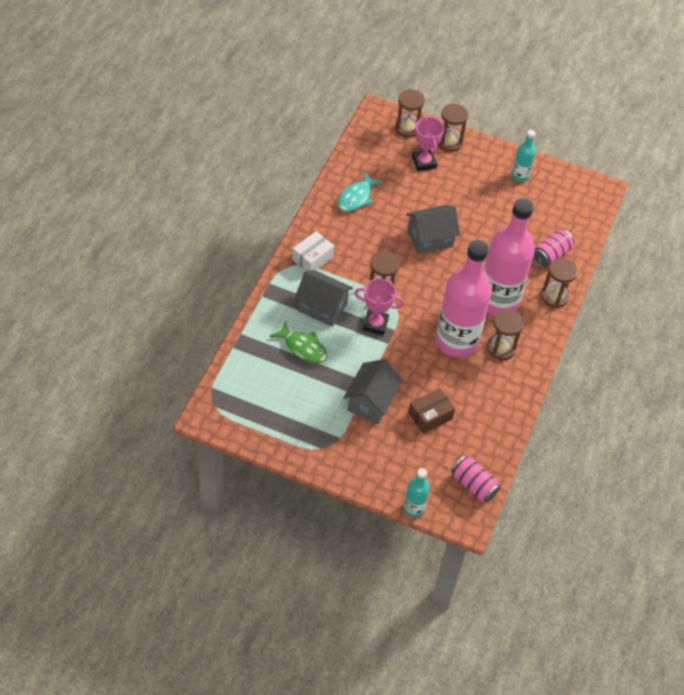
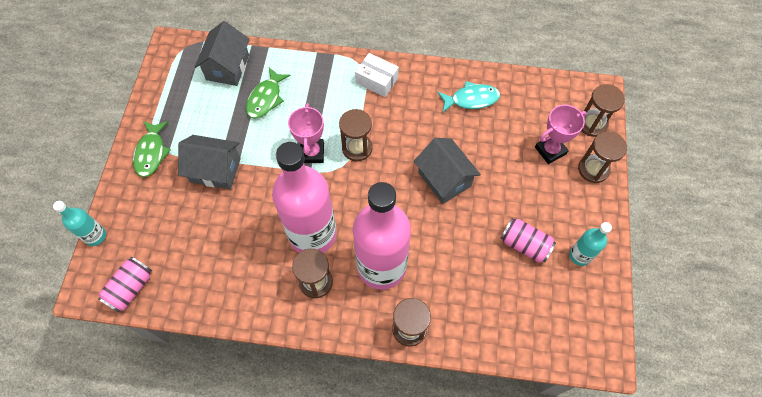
camera: 80 degrees right, 10 degrees up
grey house [294,270,353,327] -> grey house moved to [194,21,250,86]
turquoise fish [338,172,383,212] -> turquoise fish turned 150 degrees clockwise [437,81,500,112]
brown box [408,388,455,434] -> none
pink can [533,230,574,267] -> pink can moved to [500,218,556,263]
none -> green fish [133,121,171,177]

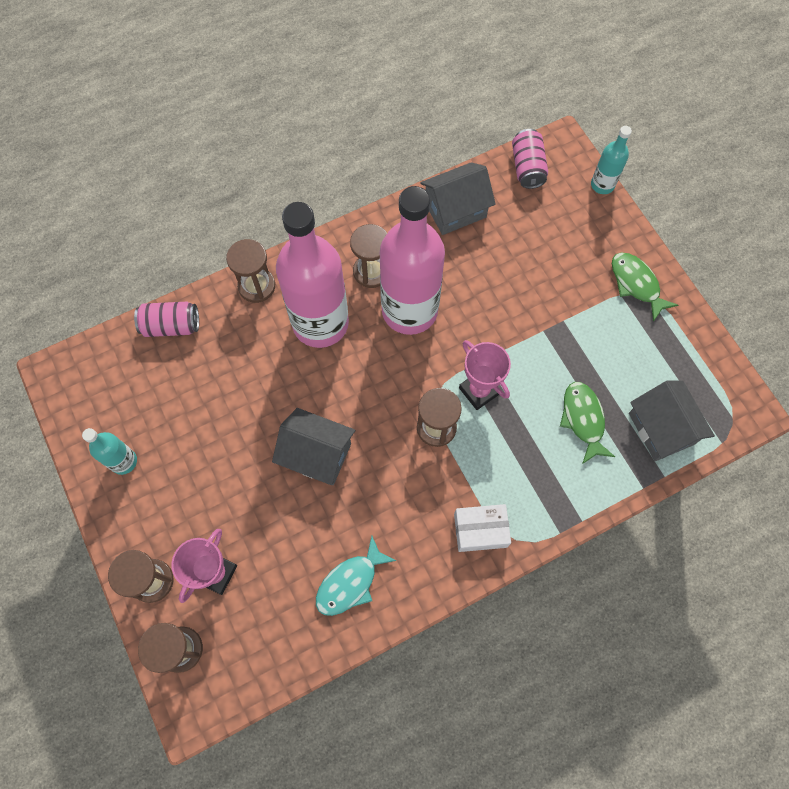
camera: 145 degrees right, 5 degrees up
grey house [178,135,241,189] -> grey house moved to [420,162,496,235]
pink can [500,218,556,263] -> pink can moved to [134,302,199,337]

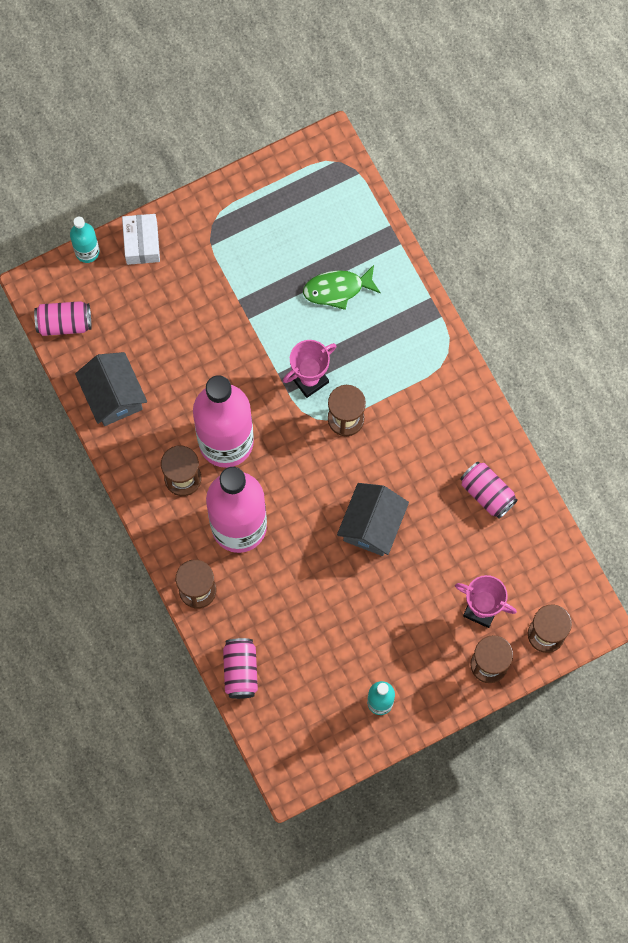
camera: 90 degrees left, 5 degrees up
turquoise fish [316,536,397,616] -> pink can [460,462,518,519]
white box [454,504,511,552] -> white box moved to [122,214,160,265]
green fish [612,252,678,322] -> none
grey house [629,381,715,461] -> none

